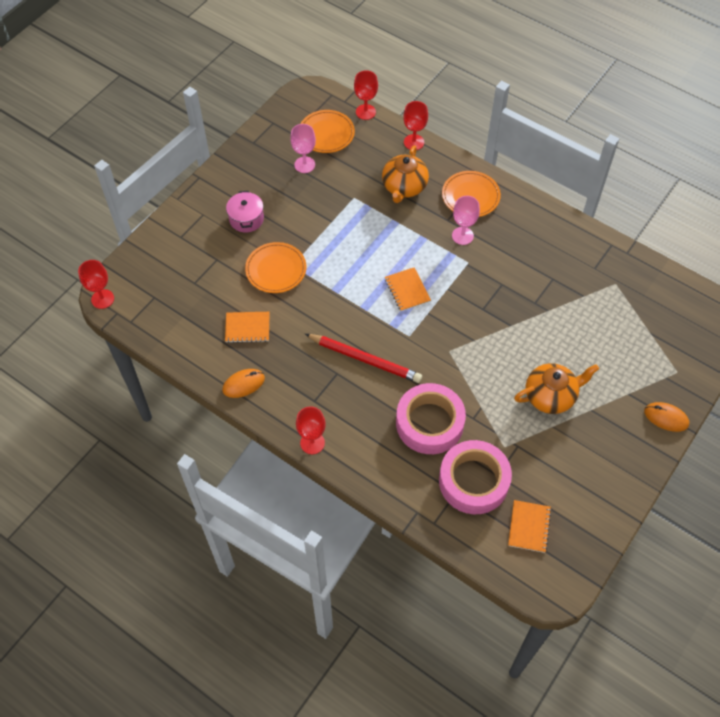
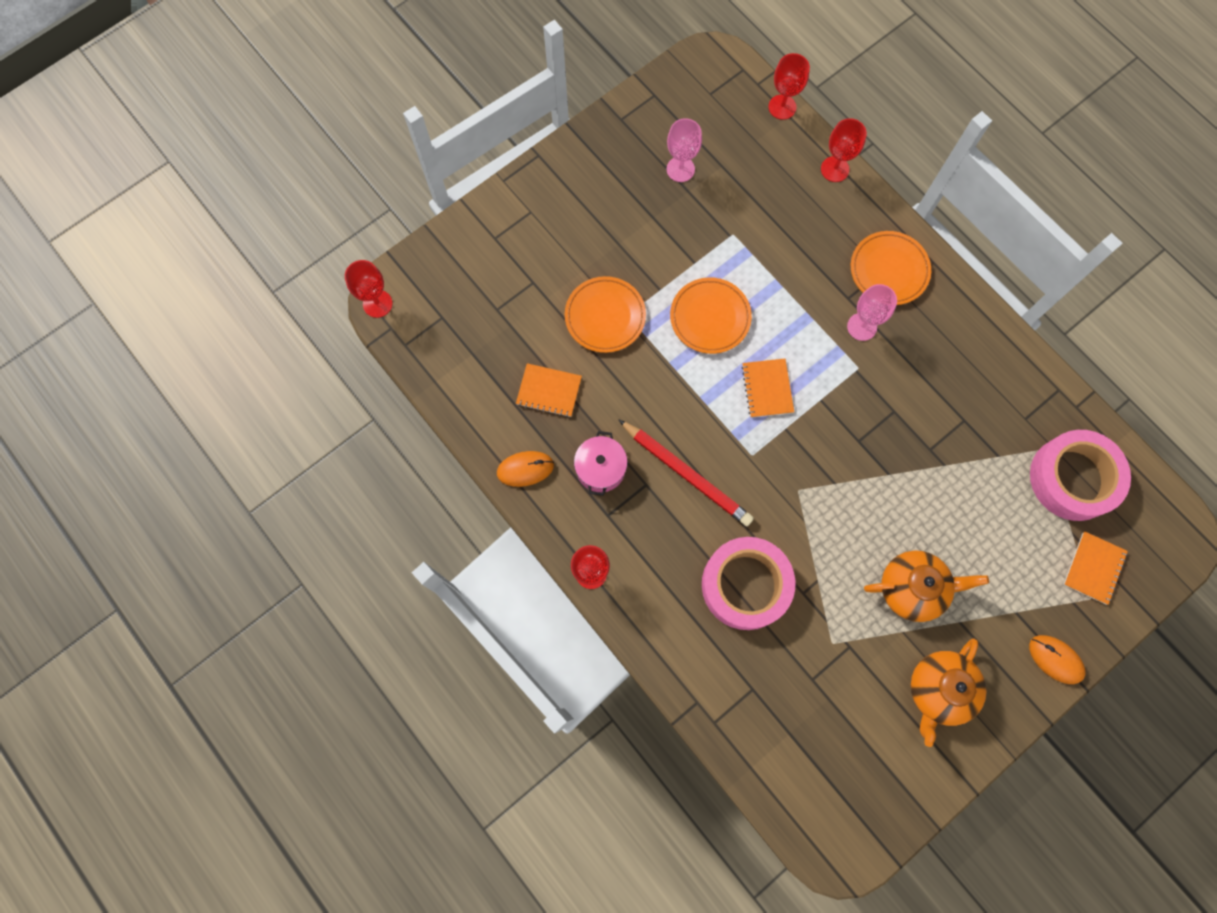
camera: 15 degrees right, 15 degrees up
pink pot [226,191,264,233] -> pink pot moved to [574,431,628,496]
orange plate [300,110,355,153] -> orange plate moved to [670,277,752,354]
orange teapot [382,145,429,203] -> orange teapot moved to [911,638,987,747]
pink tape [439,440,512,514] -> pink tape moved to [1030,430,1131,521]
orange notebook [508,500,551,553] -> orange notebook moved to [1063,531,1128,605]

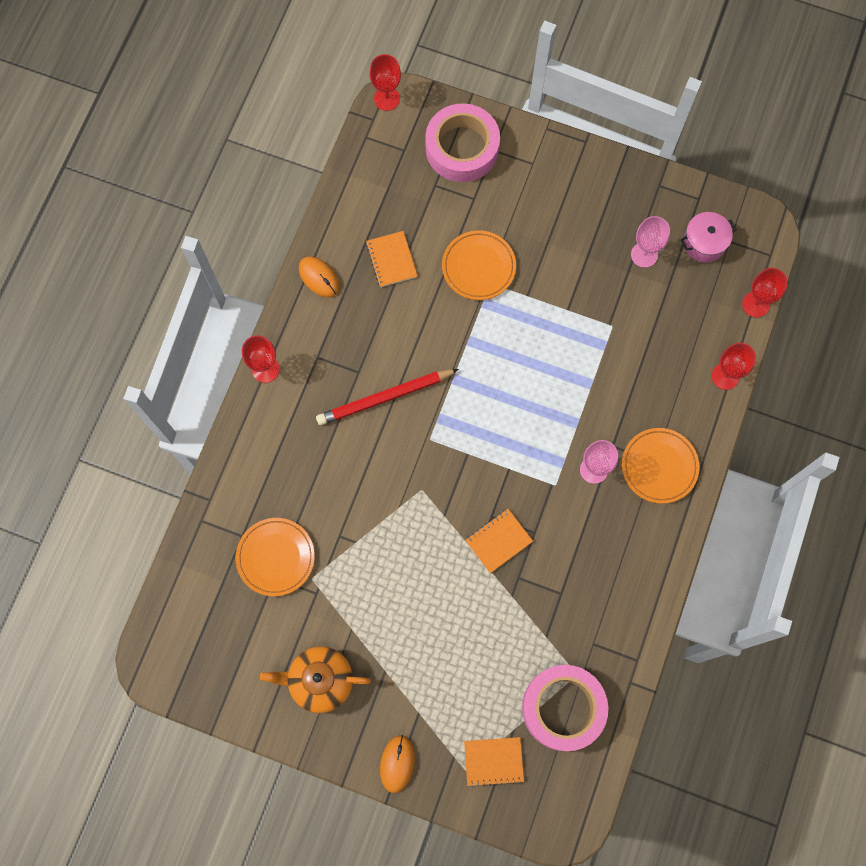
camera: 60 degrees right, 0 degrees up
pink pot [574,431,628,496] -> pink pot moved to [681,212,737,263]
red pencil [619,420,754,526] -> red pencil turned 60 degrees clockwise [316,369,459,425]
orange plate [670,277,752,354] -> orange plate moved to [236,518,315,596]
pink tape [702,537,795,630] -> pink tape moved to [425,103,500,182]
orange notebook [742,359,794,418] -> orange notebook moved to [465,509,533,573]
orange teapot [864,550,989,622] -> none

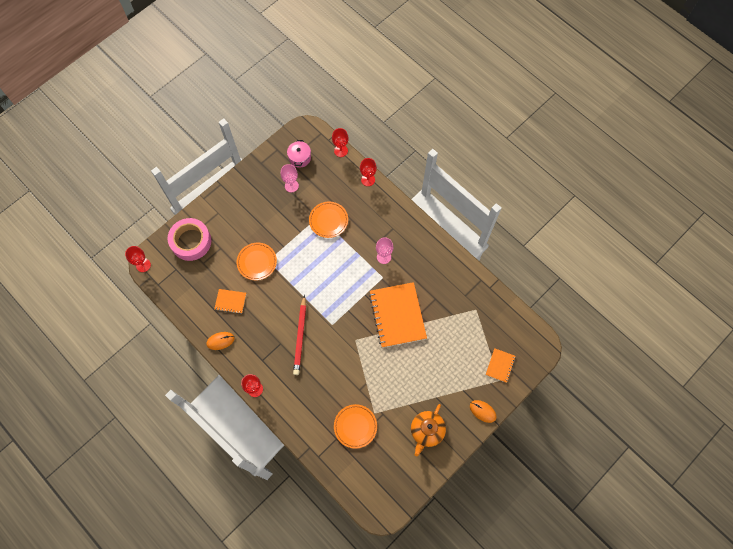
camera: 65 degrees left, 5 degrees down
orange notebook [465,509,533,573] -> orange notebook [369,282,427,348], size x2.10
pink tape [522,665,608,751] -> none
orange plate [622,428,700,504] -> orange plate moved to [309,202,348,238]

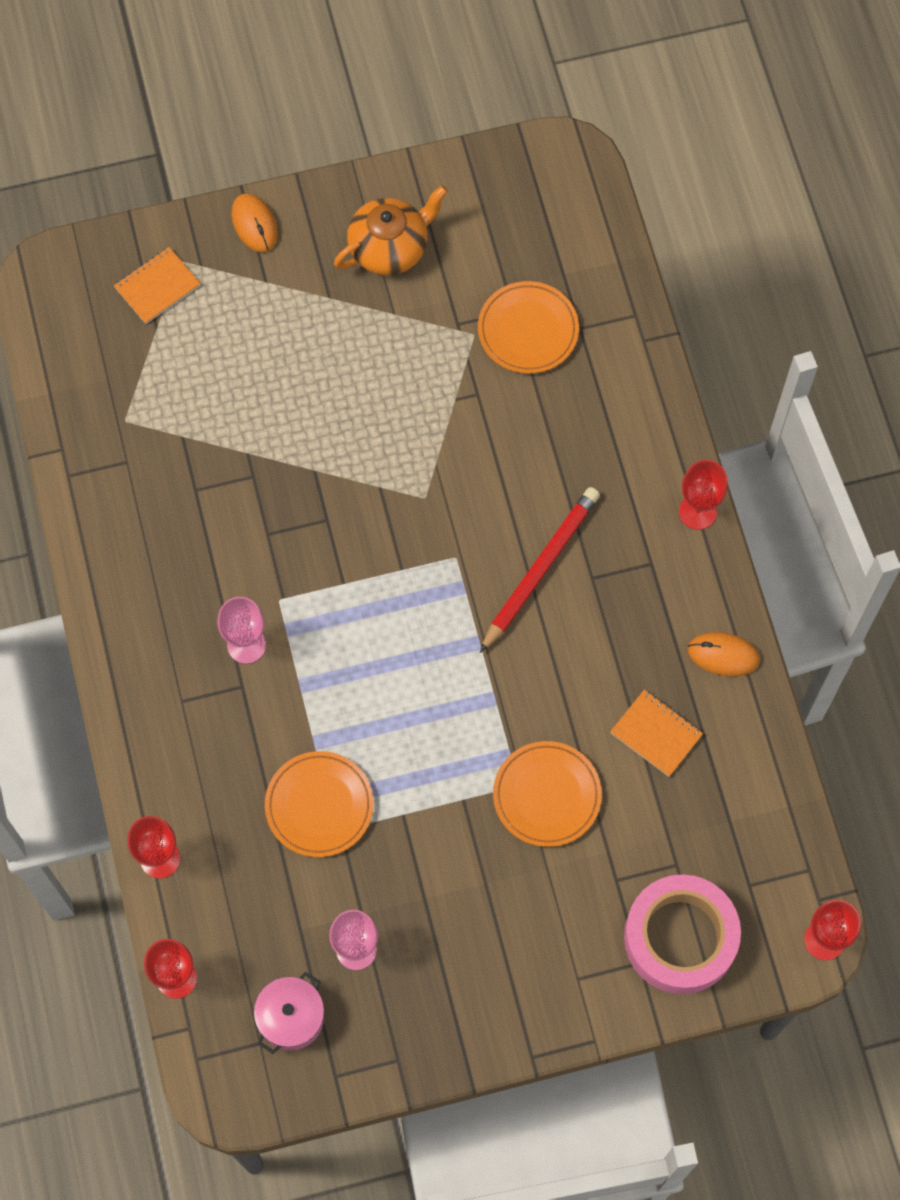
camera: 150 degrees left, 0 degrees up
orange notebook [369,282,427,348] -> none

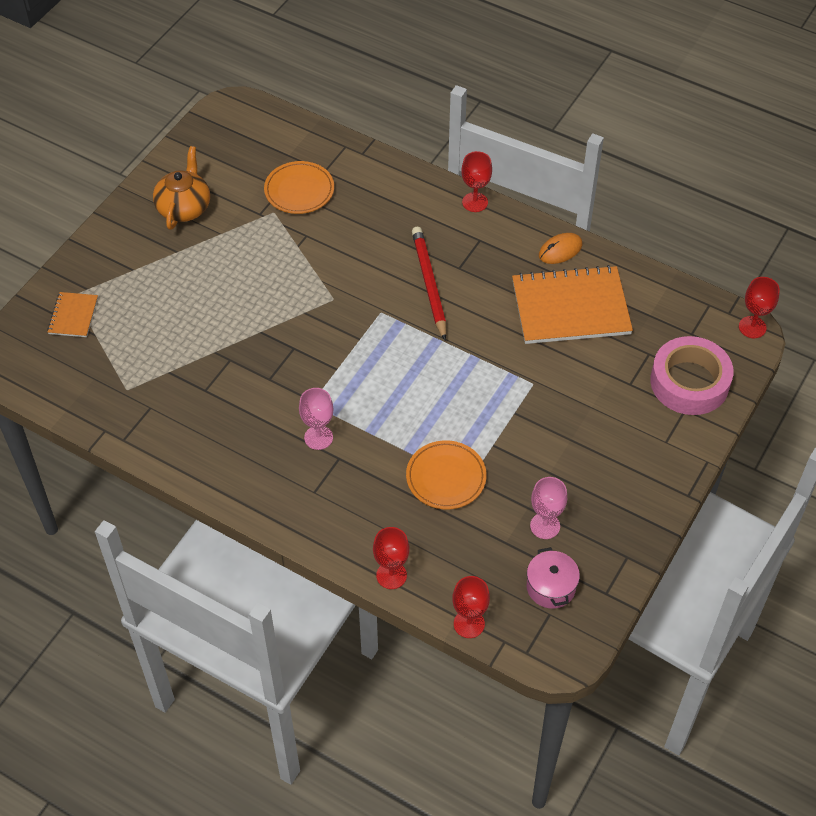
camera: 45 degrees left, 15 degrees down
orange mouse [232,193,278,252] -> none
orange plate [493,741,602,847] -> none
orange notebook [610,690,703,777] -> orange notebook [512,265,633,344], size x2.10

